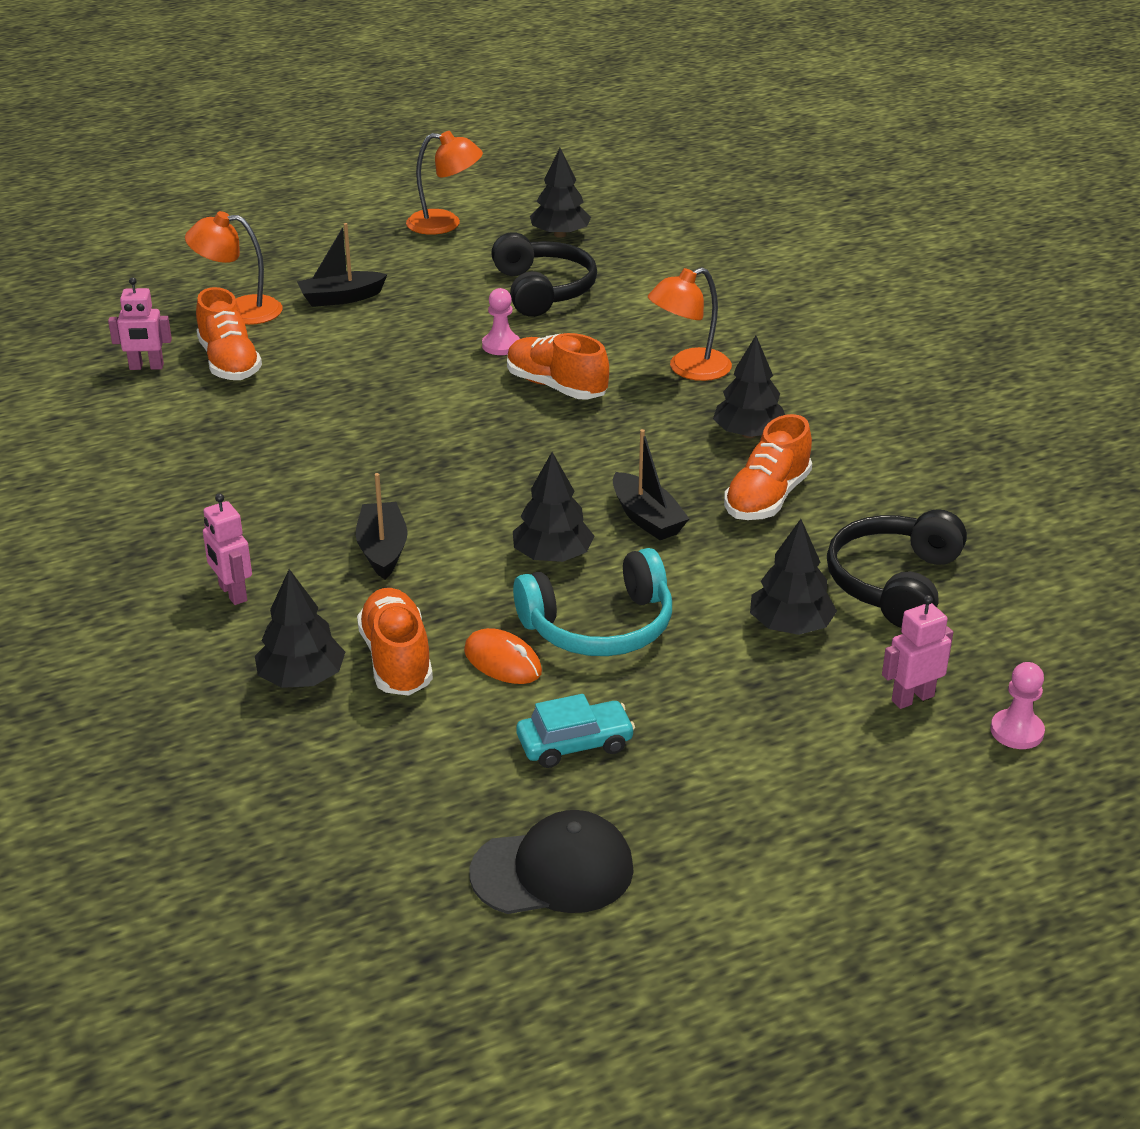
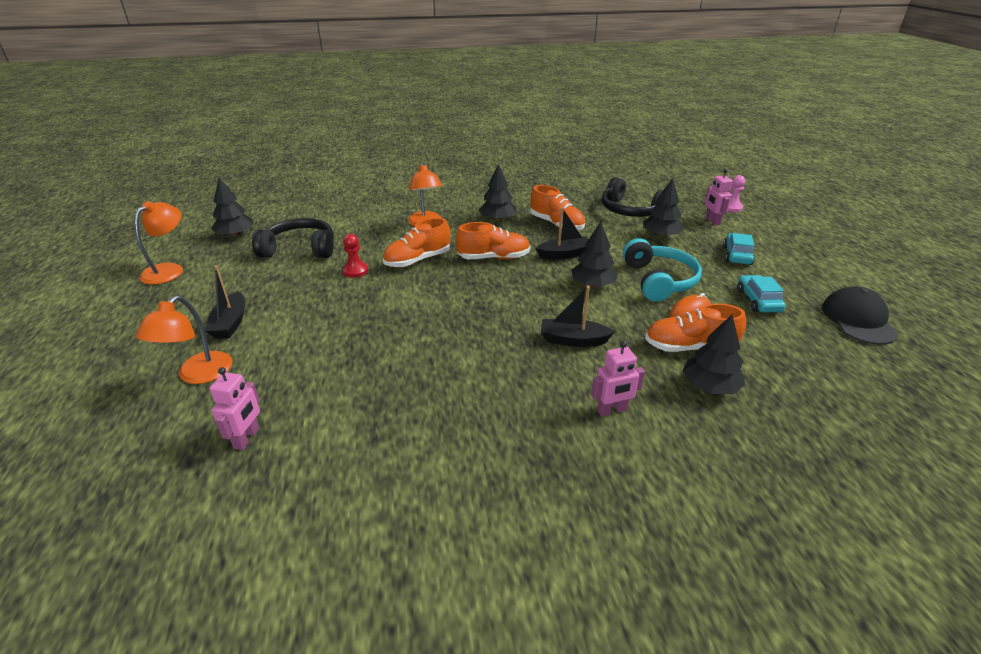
camera: 75 degrees left, 0 degrees up
orange shoe [196,287,262,380] -> orange shoe moved to [456,222,530,260]
pink pawn [482,288,520,355] -> red pawn [343,234,368,278]
none -> turquoise car [723,233,755,265]

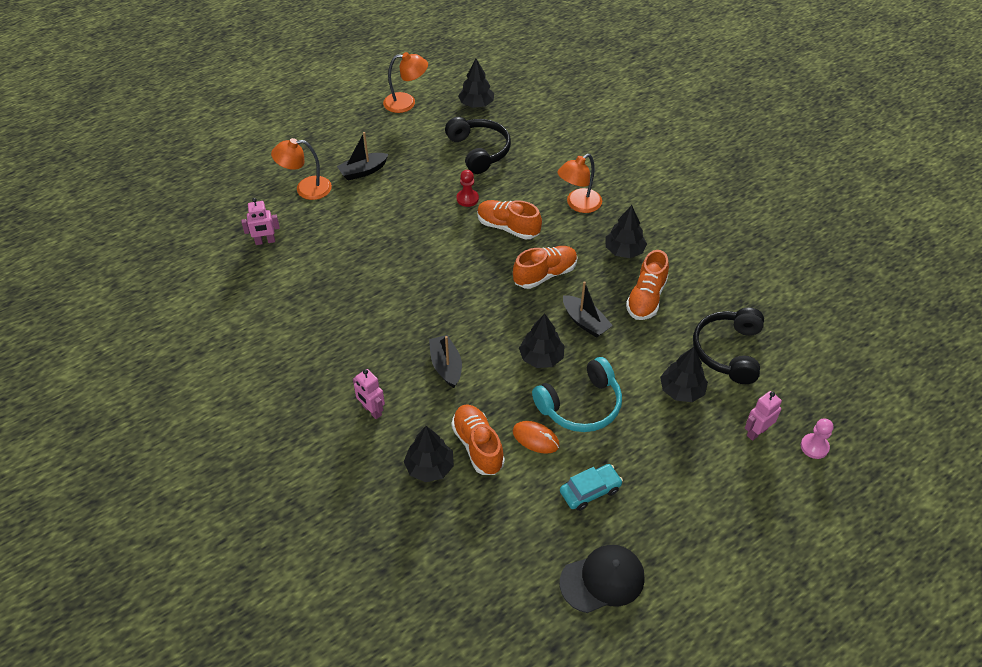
camera: 65 degrees right, 15 degrees up
orange shoe [456,222,530,260] -> orange shoe turned 90 degrees counterclockwise [513,246,578,289]
turquoise car [723,233,755,265] -> none

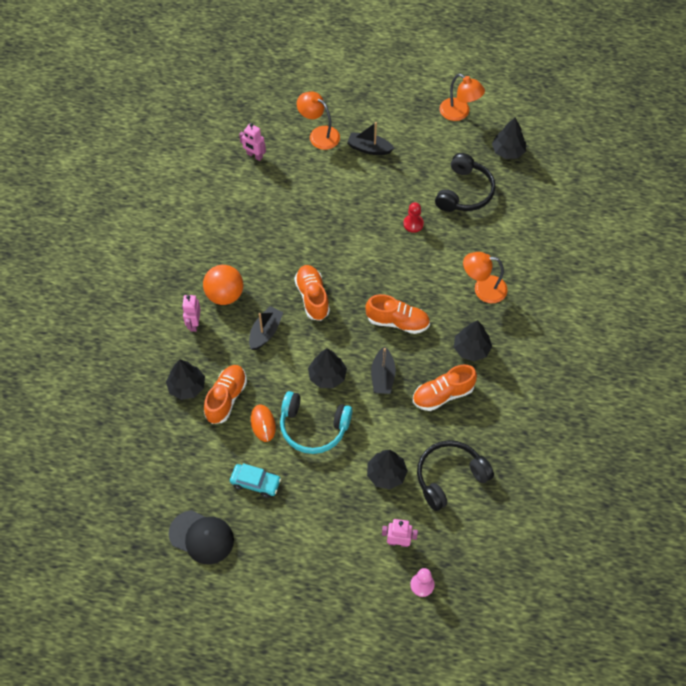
camera: 45 degrees right, 10 degrees up
orange shoe [477,200,542,240] -> orange shoe moved to [294,265,330,321]
none -> orange ball [203,265,243,305]

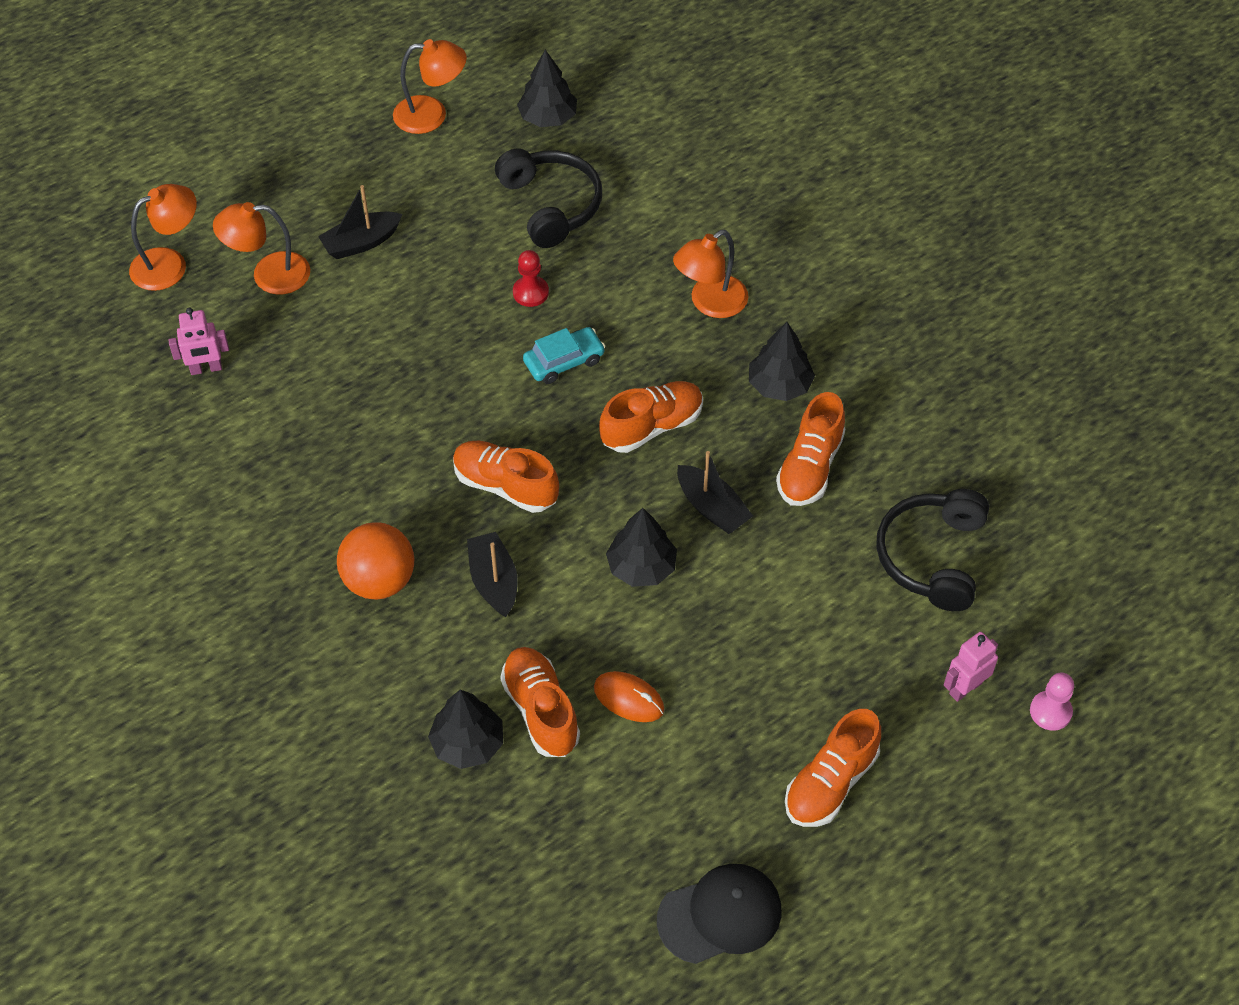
camera: 45 degrees left, 5 degrees down
pink robot [182,295,201,332] -> none
turquoise car [230,463,281,498] -> turquoise car moved to [523,327,605,384]
turquoise headphones [280,391,353,454] -> none
black tree [367,450,408,489] -> none
none -> orange lamp [129,184,197,291]
none -> orange shoe [785,709,881,827]

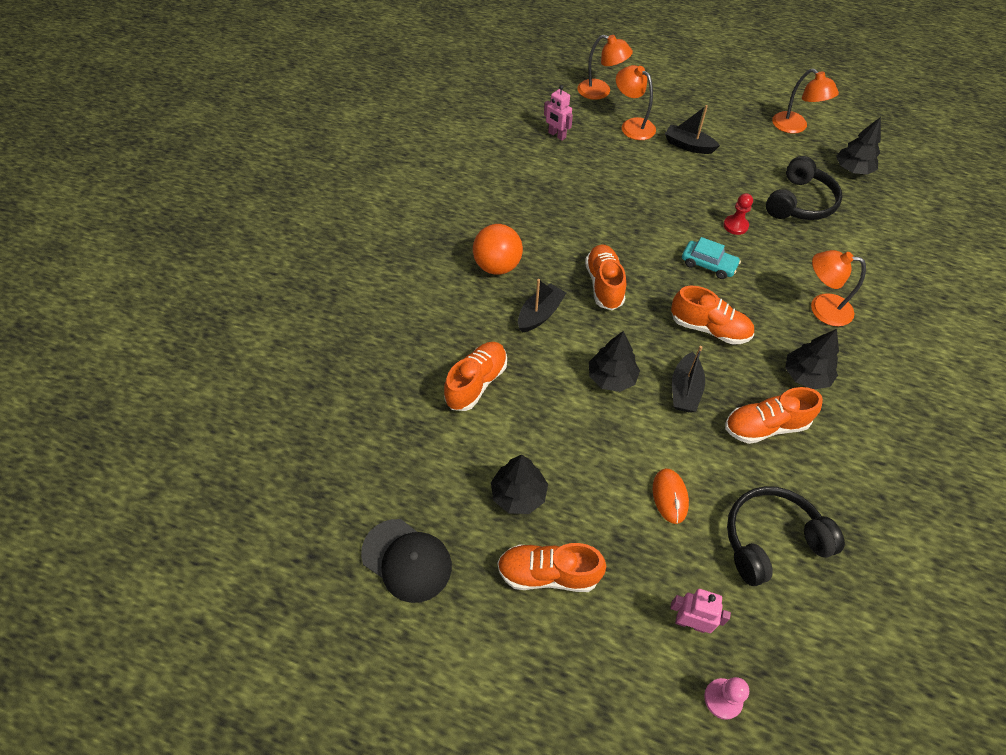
camera: 55 degrees right, 0 degrees up
black tree [428,690,503,769] -> black tree moved to [491,455,548,514]
orange mouse [594,671,664,722] -> orange mouse moved to [653,468,689,524]

